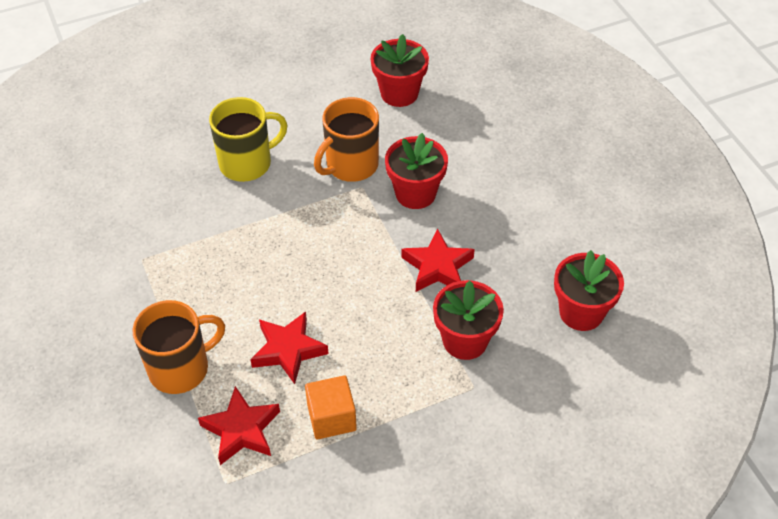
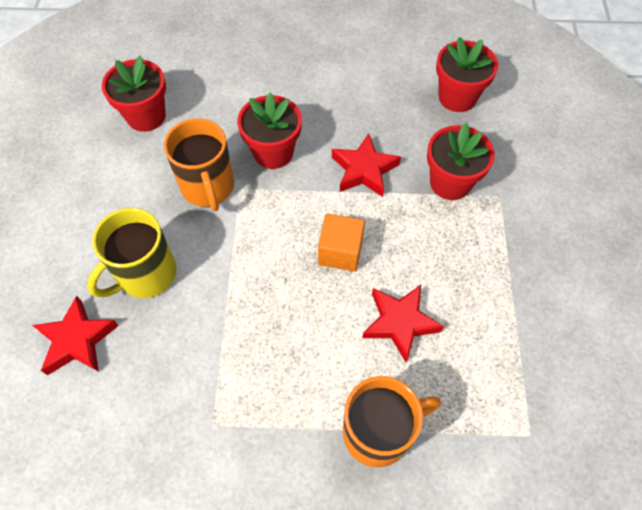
camera: 65 degrees left, 10 degrees up
orange mug [133,300,225,394] -> orange mug turned 75 degrees clockwise [343,376,441,467]
red star [198,386,280,465] -> red star moved to [32,296,119,375]
yellow mug [209,97,288,182] -> yellow mug turned 135 degrees counterclockwise [87,208,177,298]
orange cube [305,375,357,439] -> orange cube moved to [318,214,365,271]

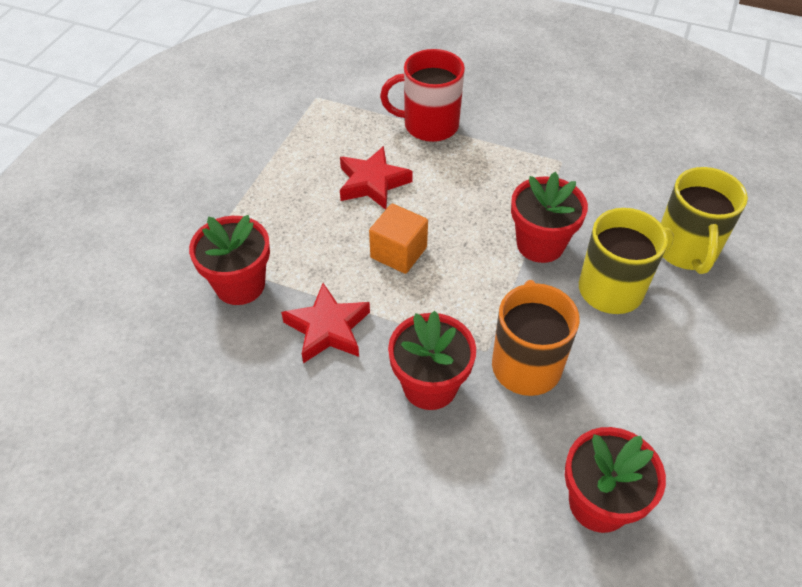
camera: 160 degrees left, 10 degrees down
red star [32,296,119,375] -> yellow mug [661,167,748,274]
orange mug [343,376,441,467] -> red mug [380,49,465,142]
red flower pot [436,37,498,112] -> red flower pot moved to [511,172,588,263]

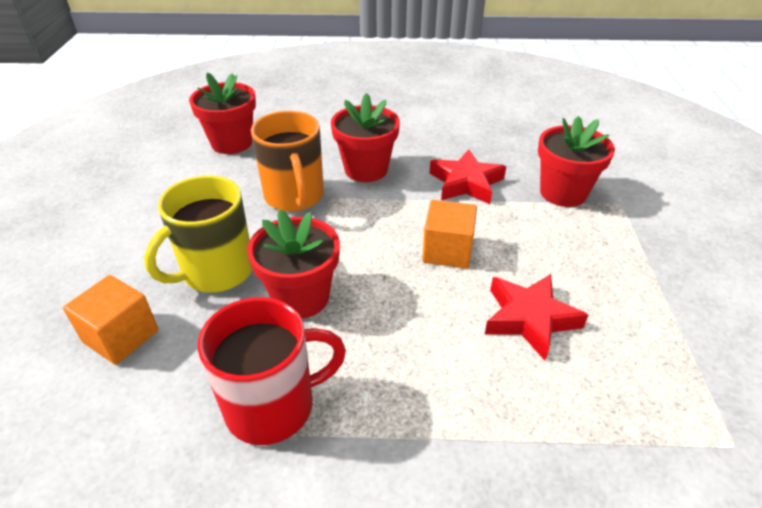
camera: 160 degrees right, 10 degrees down
red mug [380,49,465,142] -> red mug moved to [198,297,346,445]
yellow mug [661,167,748,274] -> orange cube [63,275,158,365]

